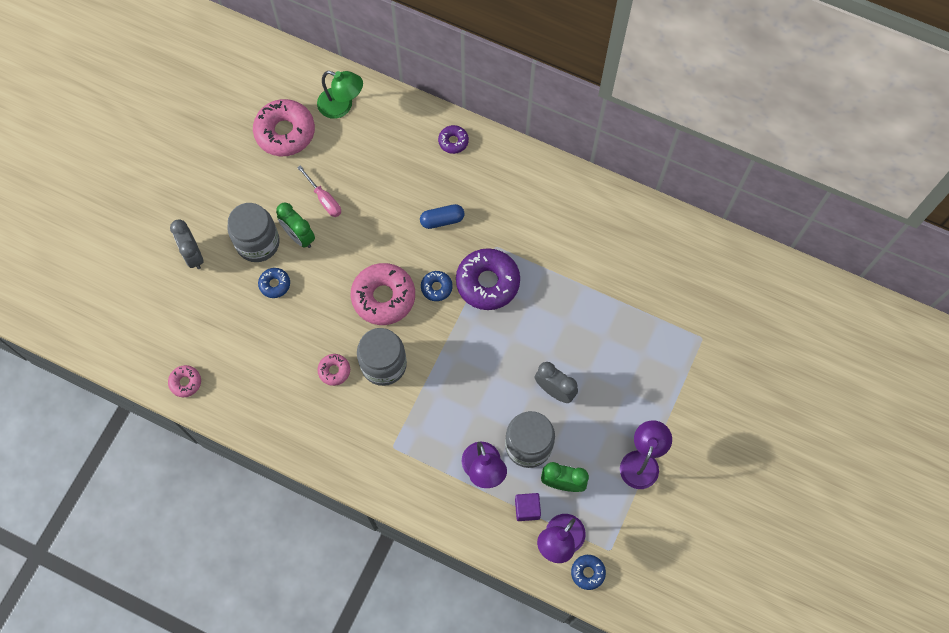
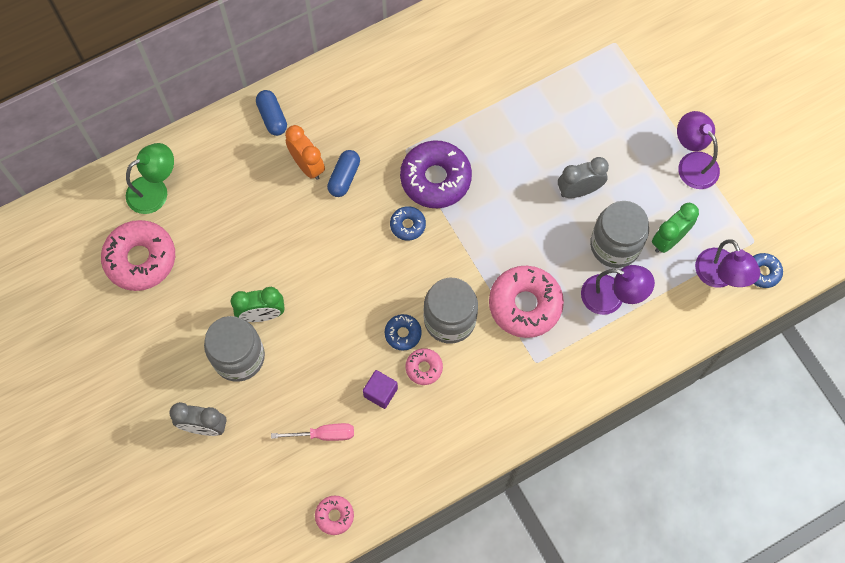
camera: 55 degrees left, 0 degrees up
blue donut [258,268,290,298] -> blue donut moved to [384,314,422,351]
pink screwdriver [297,165,341,217] -> pink screwdriver moved to [271,423,354,441]
pink donut [351,263,415,325] -> pink donut moved to [489,266,564,338]
purple donut [438,125,469,154] -> blue capsule [256,90,287,136]
purple cube [515,493,541,521] -> purple cube moved to [363,370,398,409]
none -> orange clock [285,125,325,180]

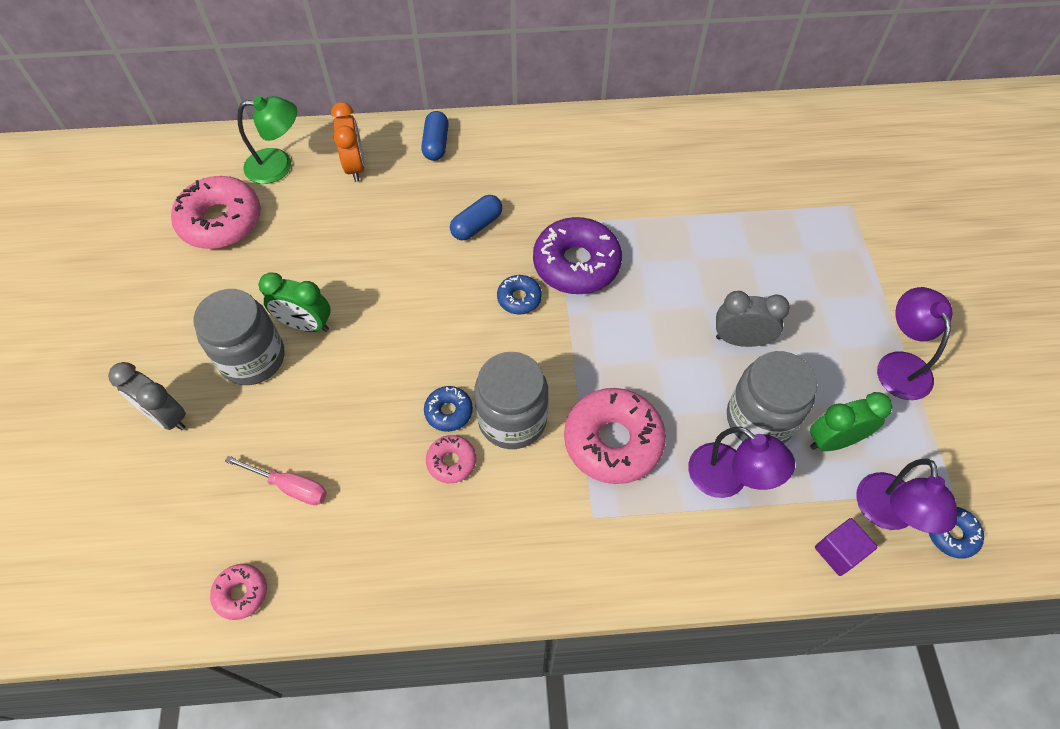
camera: 25 degrees right, 10 degrees down
orange clock [285,125,325,180] -> orange clock moved to [331,102,365,182]
purple cube [363,370,398,409] -> purple cube moved to [815,518,878,576]

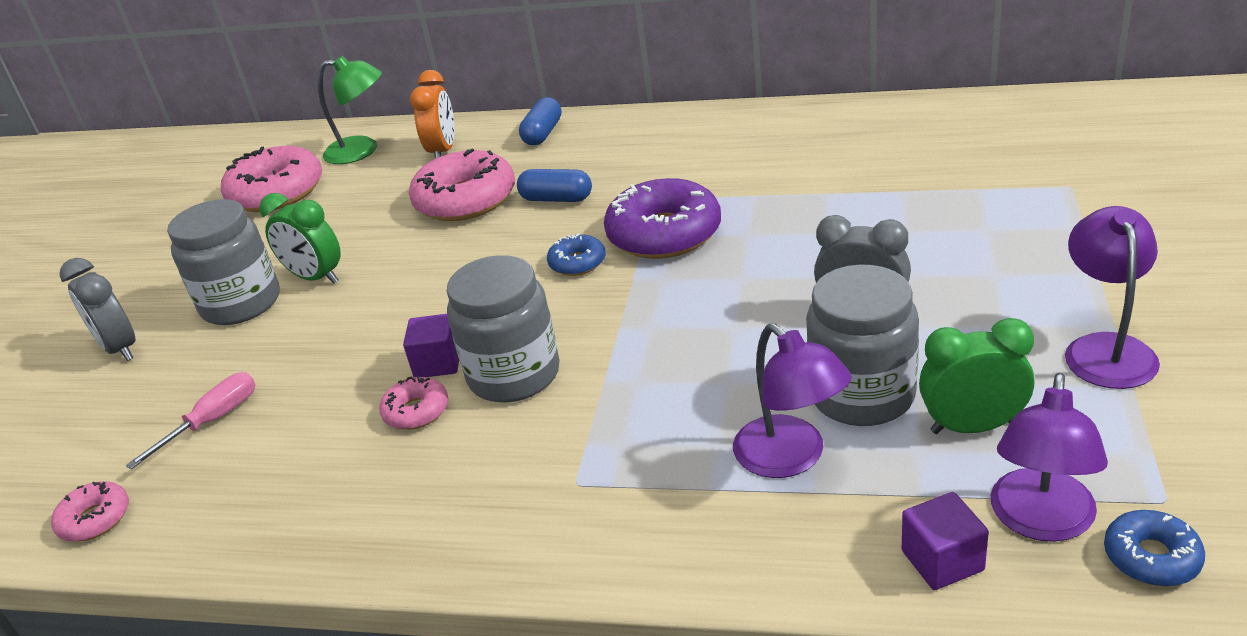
camera: 20 degrees right, 25 degrees down
pink screwdriver [225,456,327,505] -> pink screwdriver turned 90 degrees counterclockwise [126,372,256,469]
blue donut [424,386,473,432] -> purple cube [403,314,459,377]
blue capsule [450,195,502,240] -> blue capsule turned 45 degrees clockwise [517,169,592,202]
pink donut [564,388,666,484] -> pink donut moved to [409,149,515,221]

